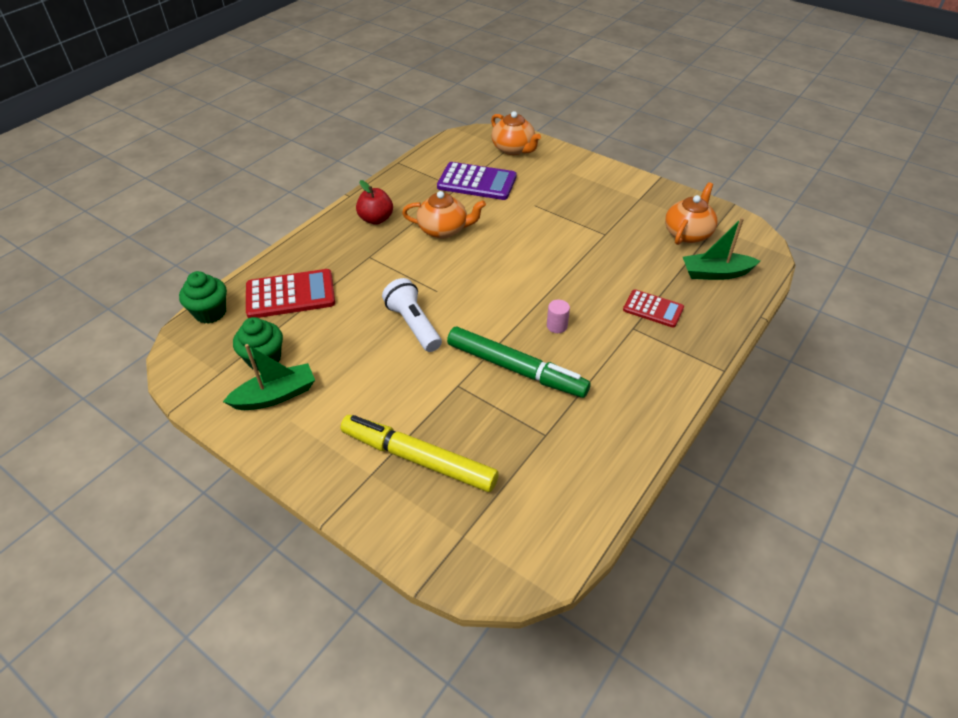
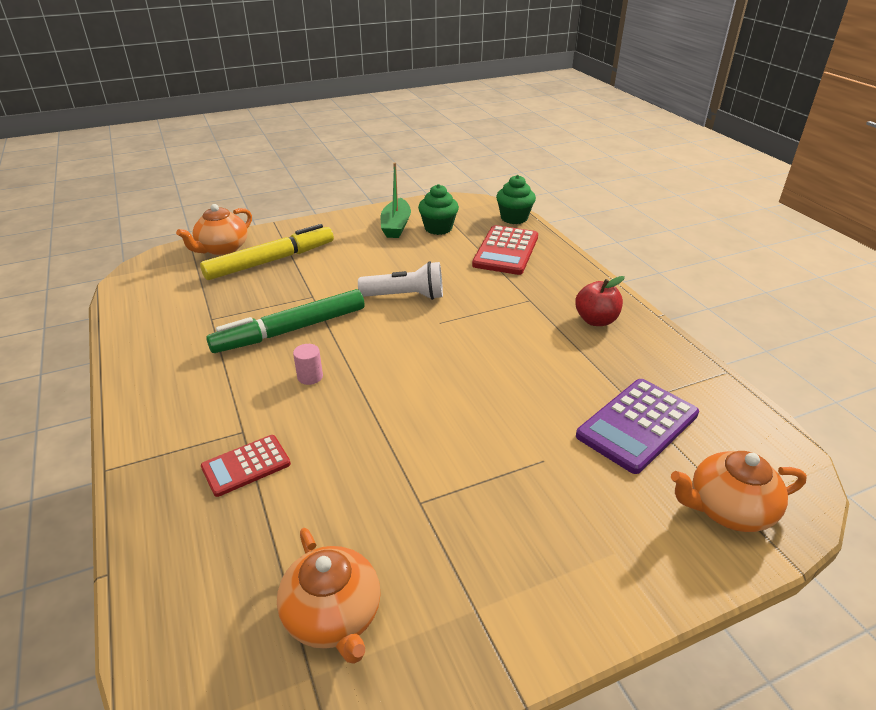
camera: 120 degrees right, 10 degrees down
orange teapot [402,191,486,239] -> orange teapot moved to [176,204,252,256]
green boat [683,217,760,280] -> none

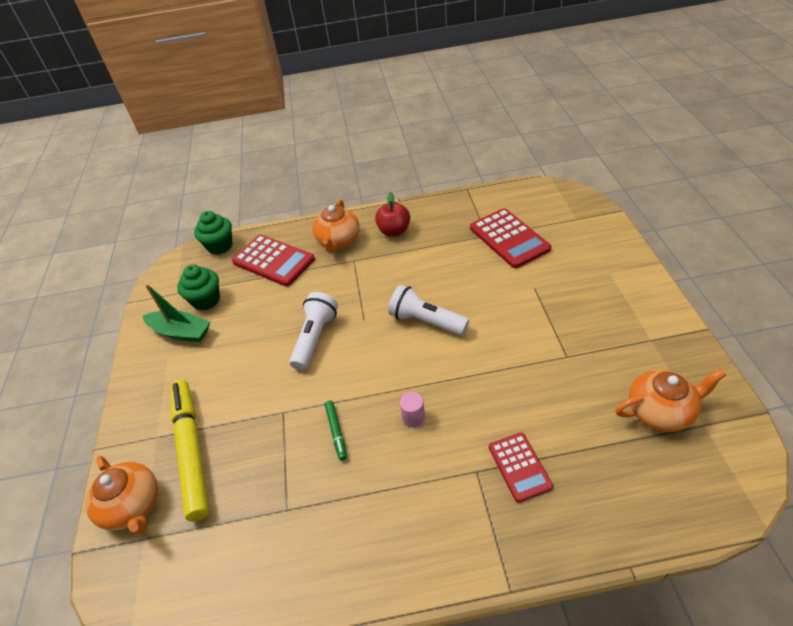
camera: 70 degrees left, 10 degrees up
green marker [206,289,364,353] -> green marker [325,401,347,461], size x0.43
purple calculator [576,379,699,474] -> red calculator [470,208,551,268]
orange teapot [671,451,807,532] -> orange teapot moved to [313,199,360,253]
none -> white flashlight [388,285,469,335]

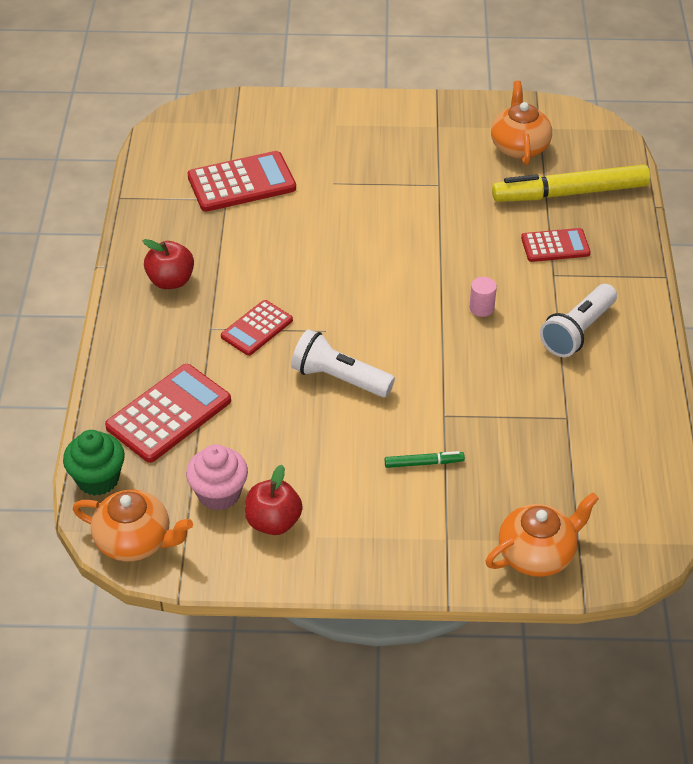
camera: 85 degrees left, 0 degrees up
green boat [142,284,210,342] -> red apple [245,465,303,535]
yellow marker [170,380,210,522] -> yellow marker moved to [492,165,650,202]
green cupcake [177,264,220,310] -> pink cupcake [186,444,248,511]
orange teapot [313,199,360,253] -> orange teapot moved to [73,490,193,561]
green marker [325,401,347,461] -> green marker moved to [385,451,465,468]
white flashlight [388,285,469,335] -> white flashlight moved to [540,284,617,357]
none -> red calculator [221,300,293,356]

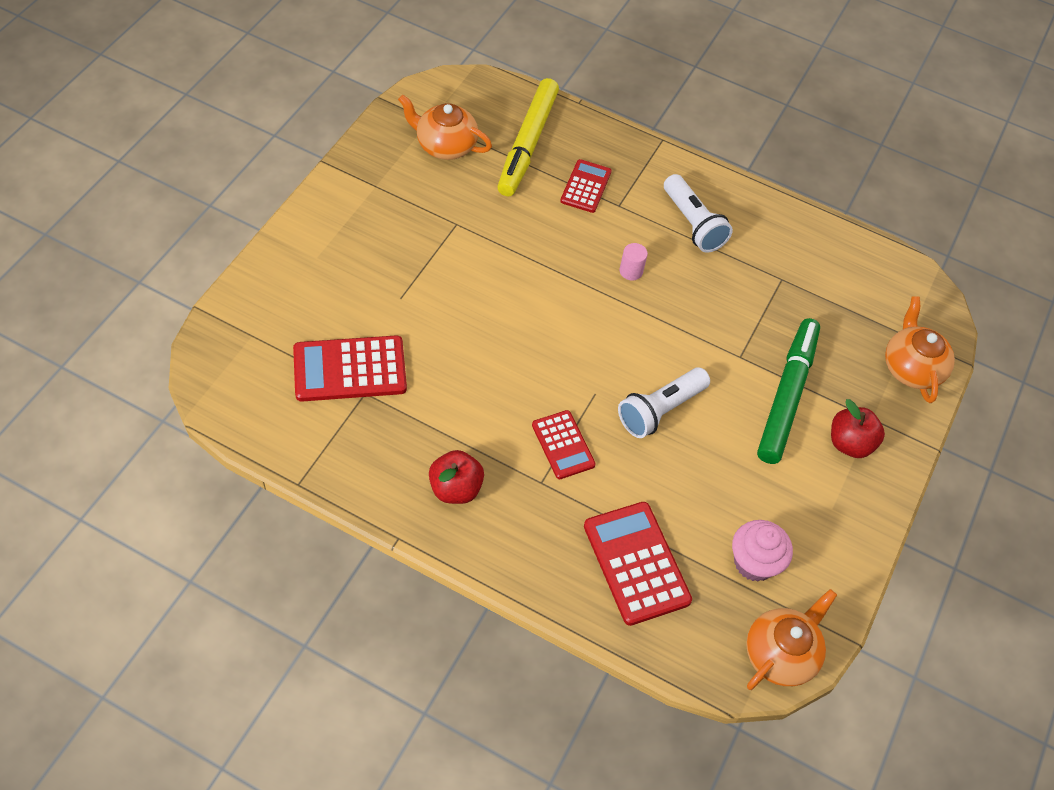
camera: 70 degrees left, 10 degrees up
green cupcake [63,430,125,496] -> none
red calculator [187,151,296,212] -> red calculator turned 105 degrees counterclockwise [293,336,407,402]
red apple [245,465,303,535] -> red apple moved to [831,399,885,458]
green marker [385,451,465,468] -> green marker [757,318,820,464], size x2.35

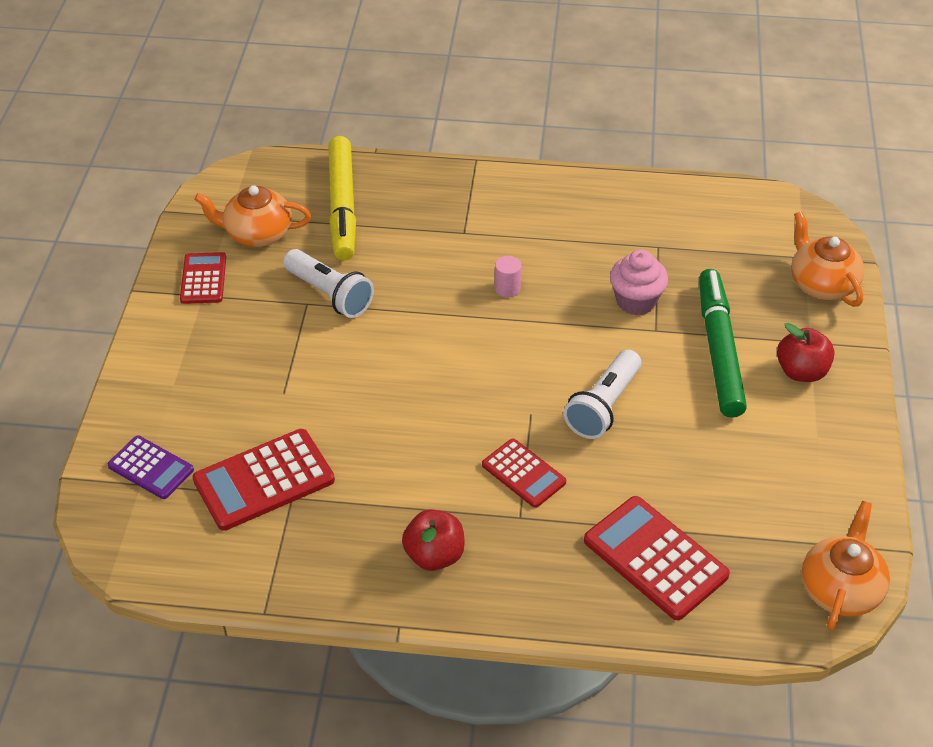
camera: 15 degrees left, 10 degrees down
red calculator [560,159,612,213] -> red calculator moved to [180,252,226,304]
white flashlight [664,174,733,253] -> white flashlight moved to [283,249,374,318]
pink cupcake [732,520,793,581] -> pink cupcake moved to [610,250,668,315]
none -> purple calculator [108,436,194,499]

